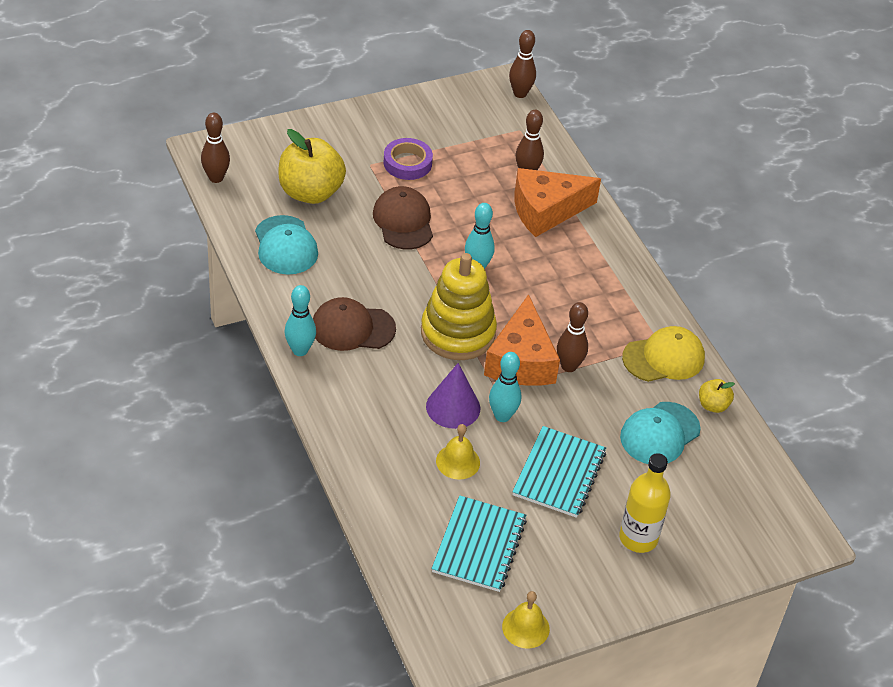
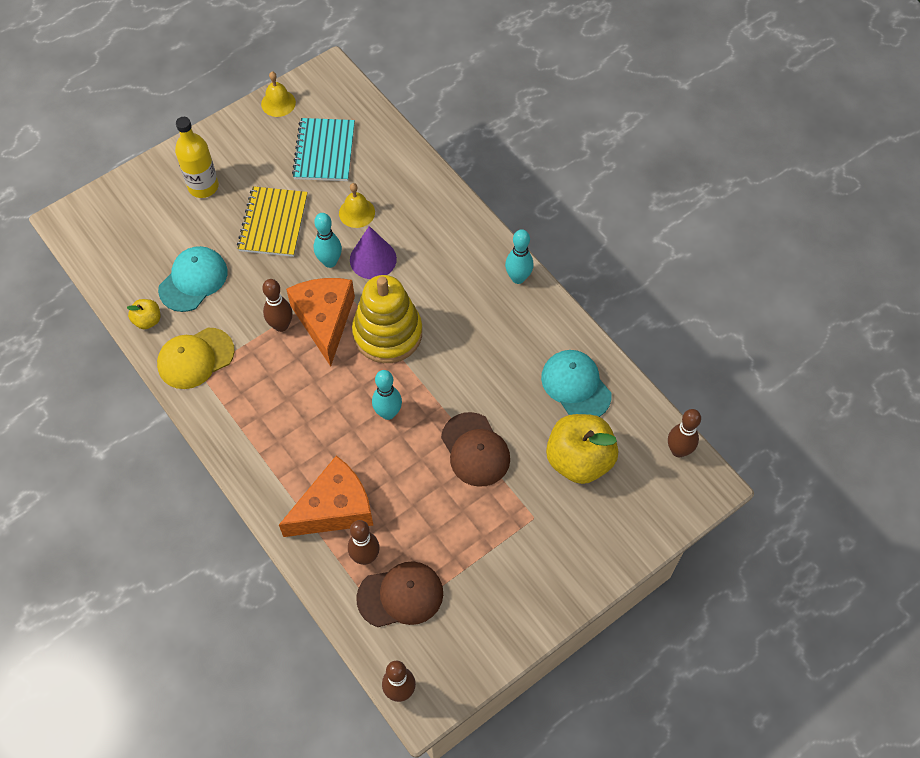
camera: 170 degrees right, 15 degrees up
brown cap [313,297,396,351] -> brown cap moved to [356,562,443,627]
purple tape [383,138,433,180] -> none
turquoise notebook [512,426,606,518] -> yellow notebook [237,186,308,257]

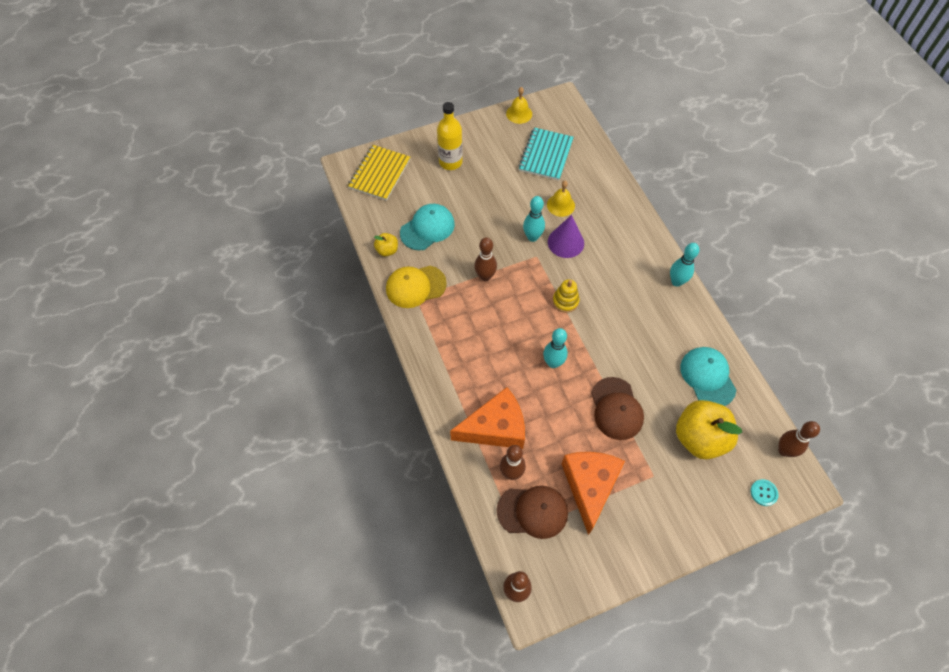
camera: 15 degrees right, 0 degrees up
yellow notebook [237,186,308,257] -> yellow notebook moved to [348,145,410,201]
orange cheese [286,278,355,366] -> orange cheese moved to [561,452,625,535]
yellow stacking toy [352,275,422,363] -> yellow stacking toy [553,279,580,313], size x0.48
none -> turquoise button [750,479,779,506]

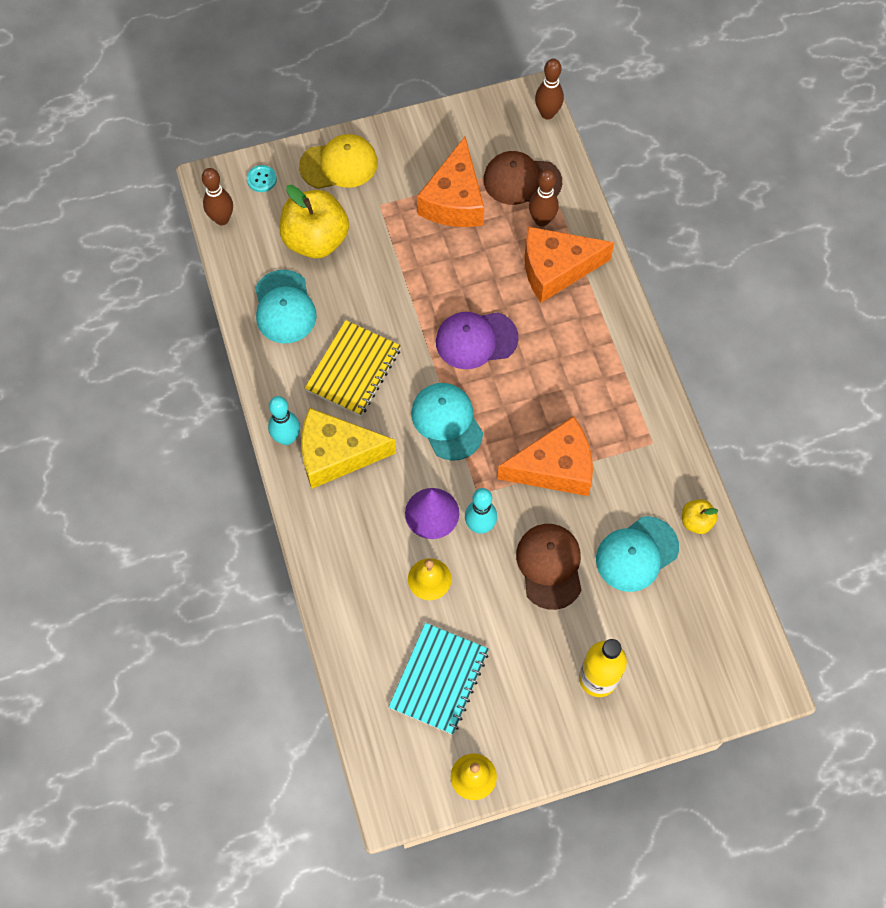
camera: 175 degrees left, 5 degrees up
yellow notebook [348,145,410,201] -> yellow notebook moved to [304,320,401,416]
yellow cap [386,266,447,308] -> yellow cap moved to [299,134,378,189]
brown bowling pin [474,237,497,282] -> orange cheese [497,416,593,496]
turquoise bowling pin [543,328,568,368] -> purple cap [436,312,518,369]
yellow stacking toy [553,279,580,313] -> turquoise cap [411,383,483,461]
brown cap [591,377,644,440] -> brown cap moved to [516,524,581,610]
none -> yellow cheese [301,408,396,489]

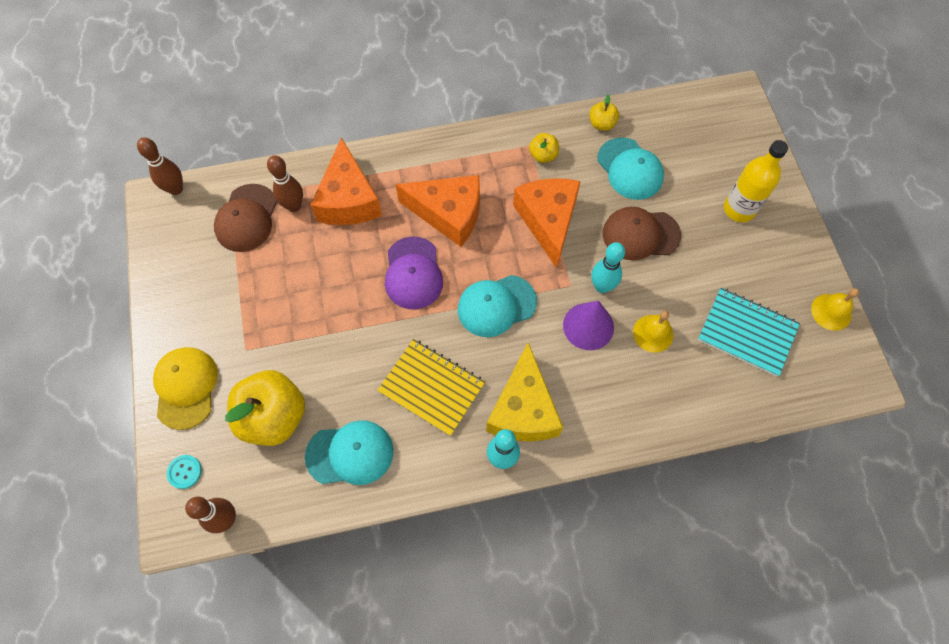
camera: 85 degrees left, 0 degrees up
orange cheese [417,137,484,227] -> orange cheese moved to [395,175,480,247]
none -> yellow apple [529,133,559,163]

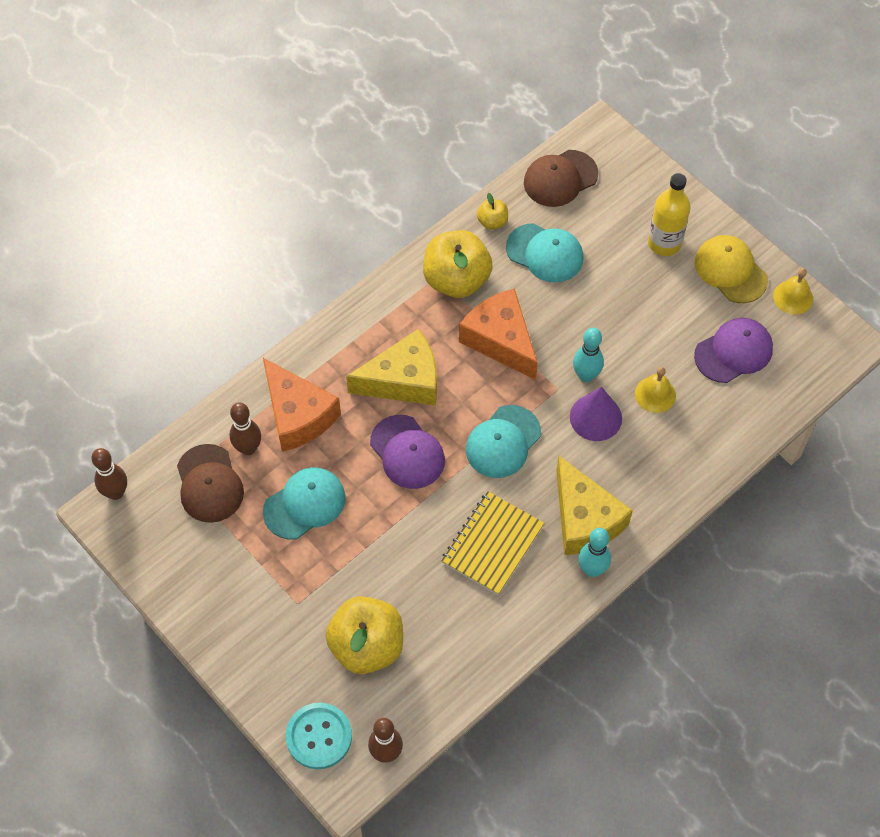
camera: 30 degrees left, 5 degrees down
yellow cap [153,347,218,430] -> yellow cap moved to [695,235,768,303]
turquoise button [167,455,202,489] -> turquoise button [286,702,352,769], size x1.89
turquoise cap [305,420,394,485] -> turquoise cap moved to [263,467,345,540]
yellow notebook [377,339,485,436] -> yellow notebook turned 60 degrees counterclockwise [441,491,544,595]
orange cheese [395,175,480,247] -> yellow cheese [346,329,437,406]
yellow apple [529,133,559,163] -> yellow apple [423,230,493,298], size x2.12
brown cap [603,207,681,261] -> brown cap moved to [524,150,598,207]
turquoise notebook [698,288,800,377] -> purple cap [694,318,773,383]

